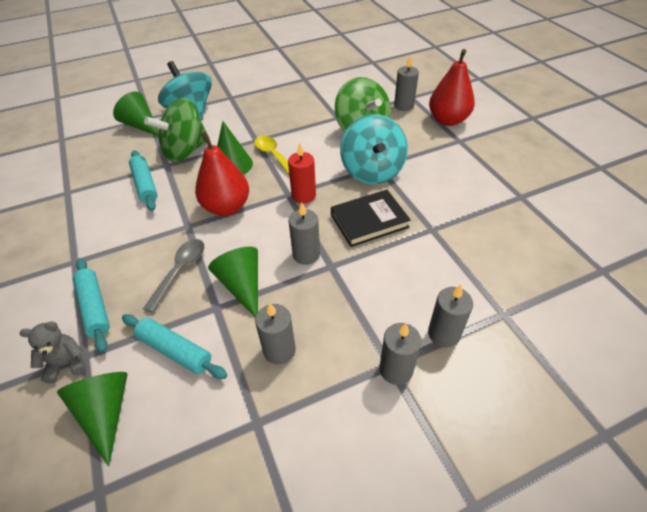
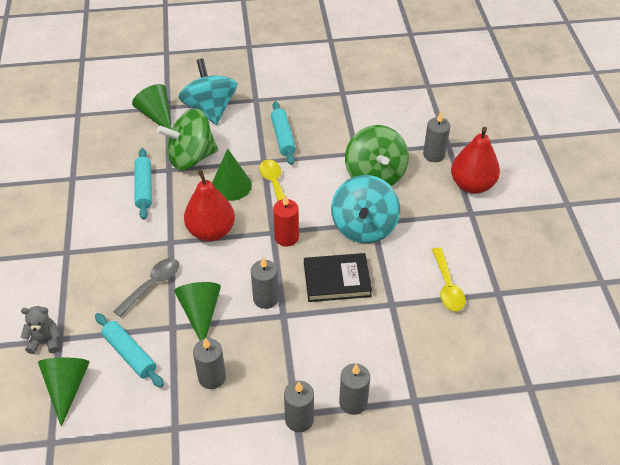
camera: 15 degrees right, 0 degrees up
turquoise rolling pin [73,258,110,353] -> turquoise rolling pin moved to [271,101,296,165]
none -> yellow spoon [432,247,466,311]

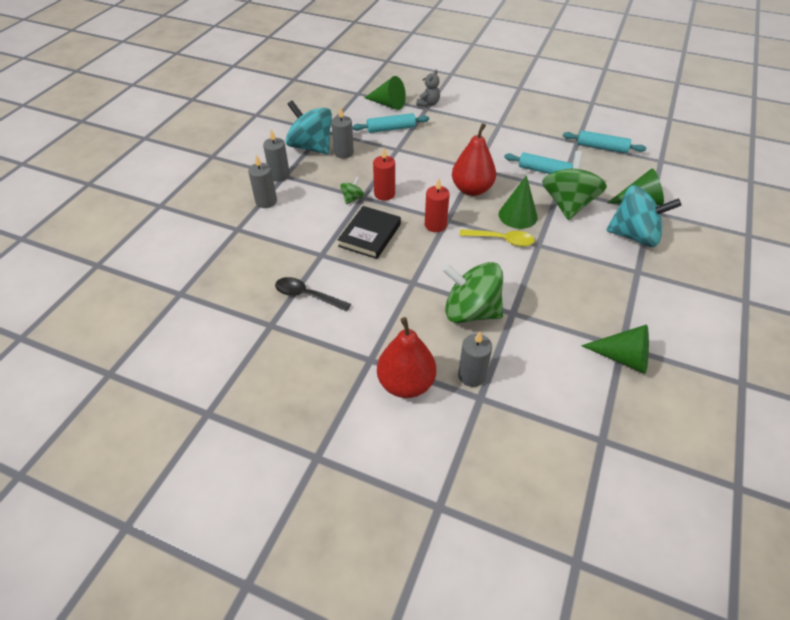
camera: 120 degrees right, 0 degrees up
grey spoon [113,258,179,317] -> none
green cone [174,282,221,340] -> green cone moved to [581,324,649,374]
grey candle [251,257,279,309] -> red candle [373,148,395,201]
turquoise rolling pin [271,101,296,165] -> turquoise rolling pin moved to [563,130,646,153]
turquoise spinning top [331,175,400,243] -> turquoise spinning top moved to [285,100,332,155]
yellow spoon [432,247,466,311] -> black spoon [275,277,351,312]
none -> green spinning top [340,177,365,204]

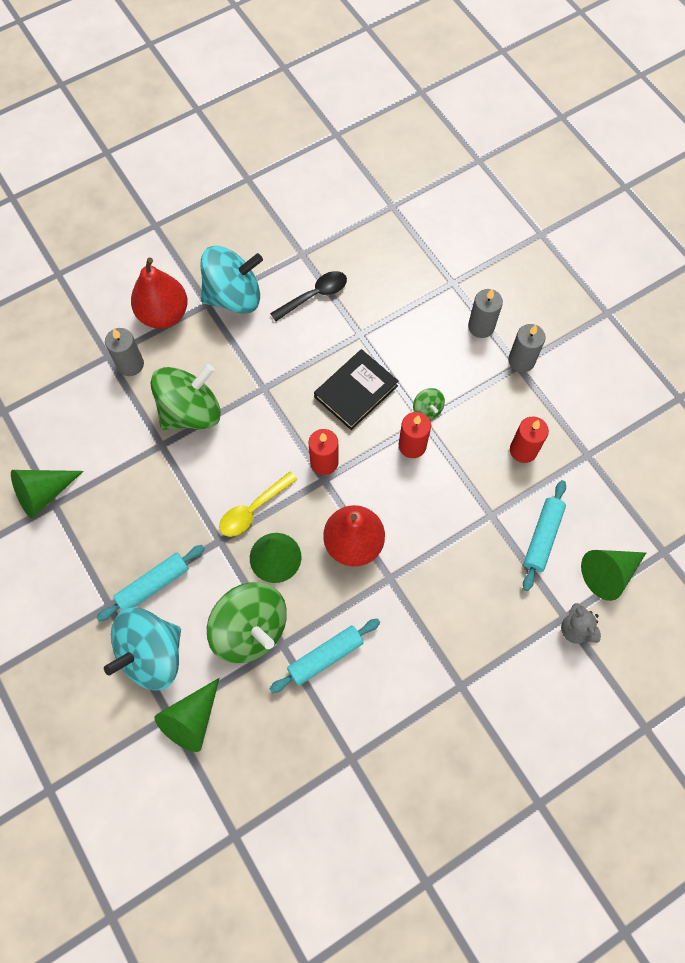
camera: 125 degrees right, 20 degrees up
turquoise spinning top [285,100,332,155] -> turquoise spinning top moved to [201,246,263,314]
grey candle [331,107,354,159] -> red candle [510,417,549,463]
black book [338,206,401,259] -> black book turned 75 degrees clockwise [314,349,399,430]
turquoise rolling pin [563,130,646,153] -> turquoise rolling pin moved to [96,545,205,622]

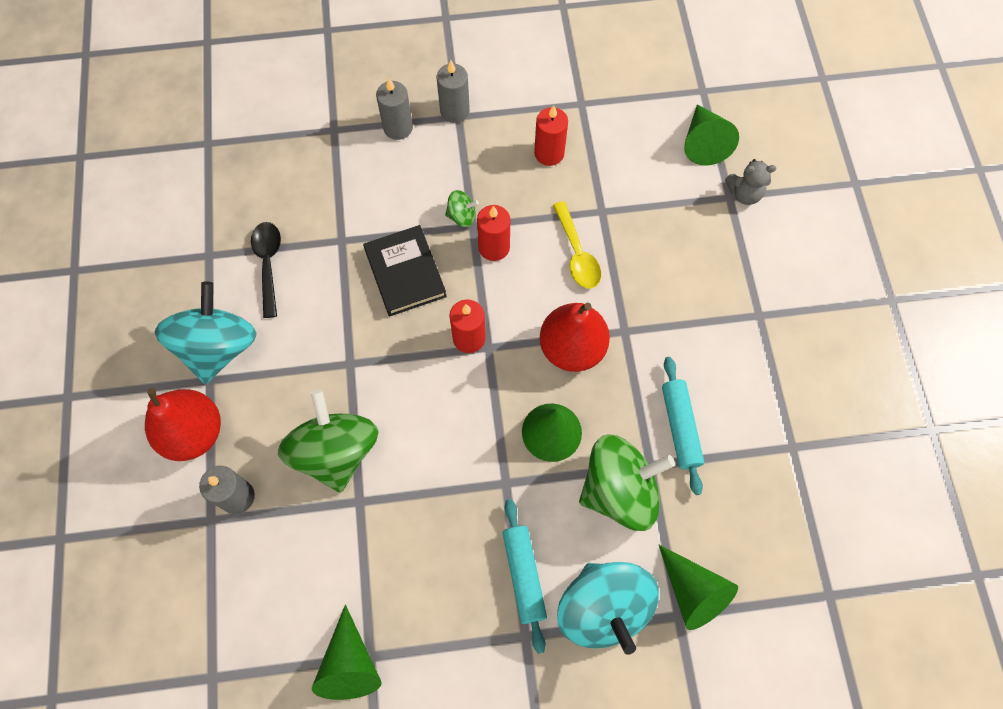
camera: 65 degrees left, 0 degrees up
yellow spoon [219,471,298,537] -> yellow spoon moved to [553,201,601,289]
turquoise rolling pin [523,480,566,591] -> none

